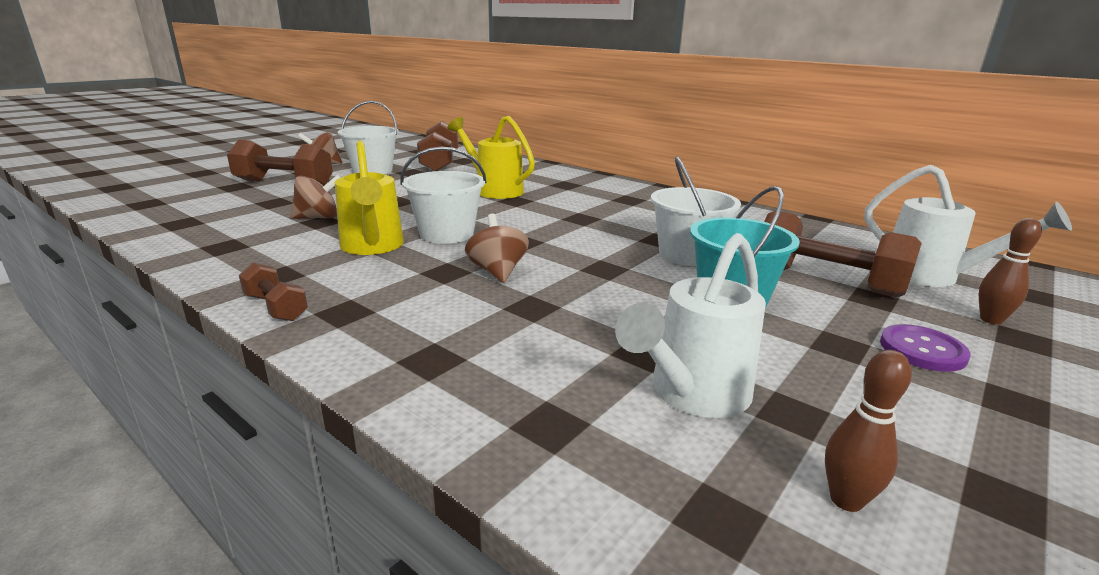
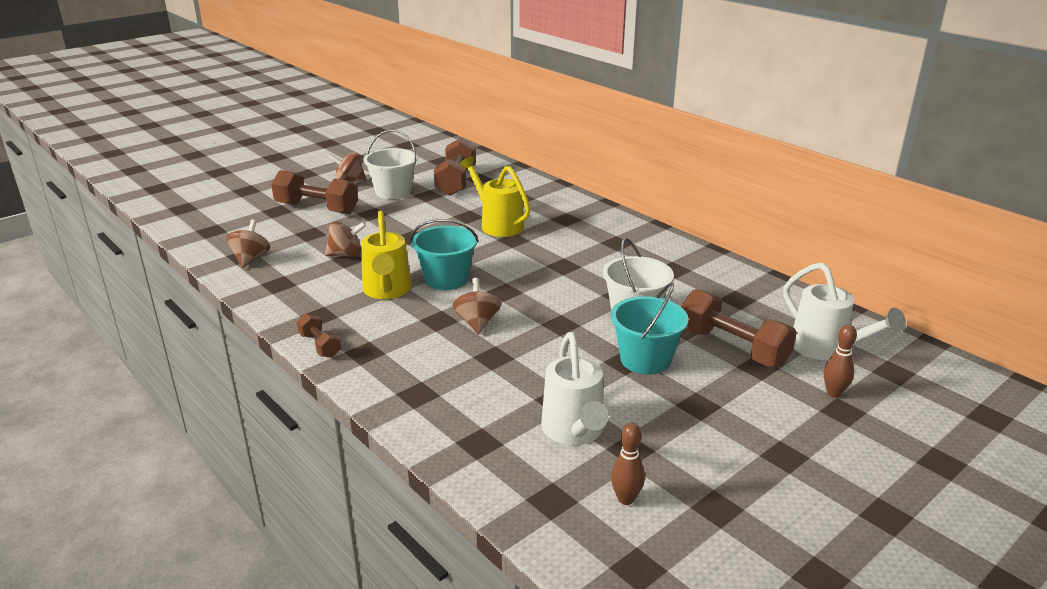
camera: 10 degrees right, 5 degrees up
white bucket [400,146,487,244] -> turquoise bucket [411,219,479,290]
white watering can [615,233,766,418] -> white watering can turned 60 degrees counterclockwise [541,332,609,445]
purple button [880,324,971,372] -> none
none -> brown spinning top [226,219,270,268]

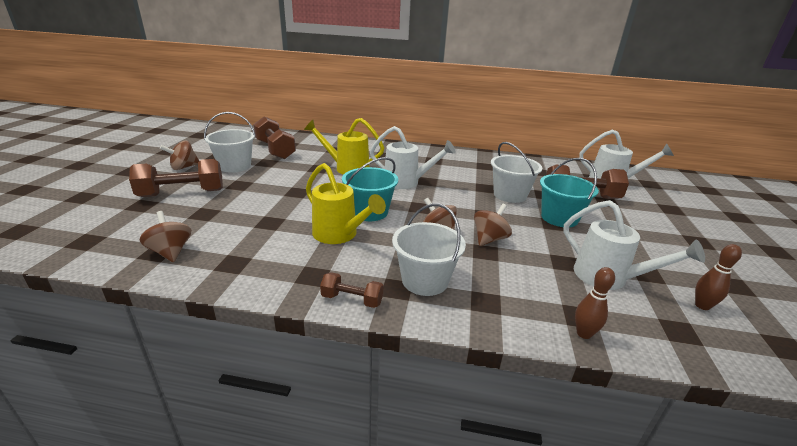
camera: 40 degrees left, 0 degrees up
brown spinning top [325,222,366,257] -> brown spinning top moved to [474,204,512,246]
brown bowling pin [824,324,857,398] -> brown bowling pin moved to [575,267,615,339]
none -> white watering can [370,126,456,189]
none -> white bucket [392,203,466,296]

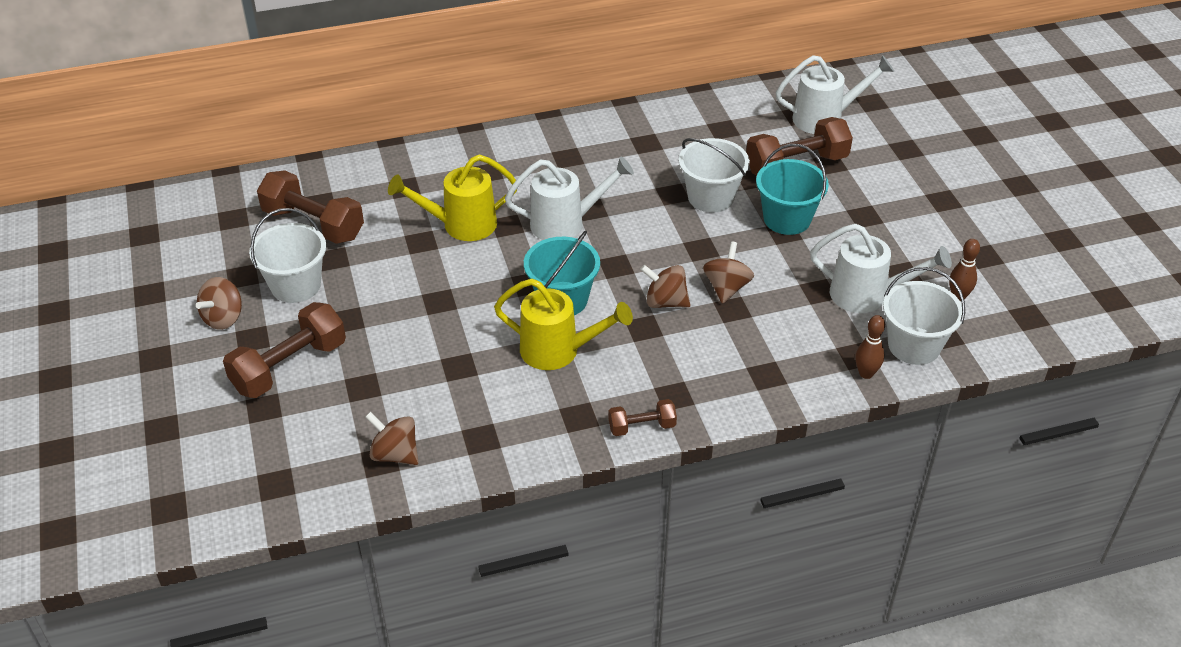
camera: 25 degrees left, 15 degrees up
white bucket [392,203,466,296] -> white bucket moved to [883,267,965,365]

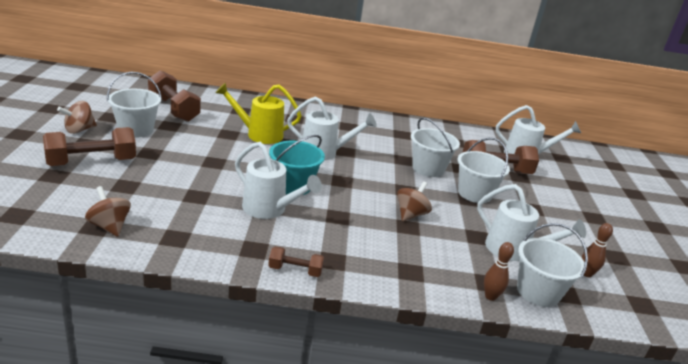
camera: 15 degrees right, 15 degrees down
yellow watering can [494,278,633,370] -> white watering can [235,142,322,219]
brown spinning top [640,265,690,308] -> none
turquoise bucket [756,144,829,235] -> white bucket [457,138,510,203]

